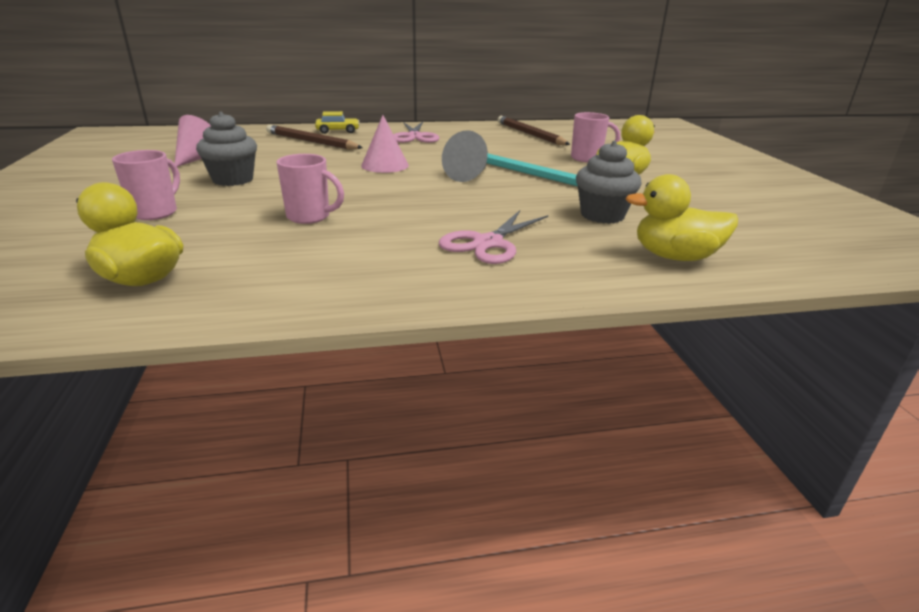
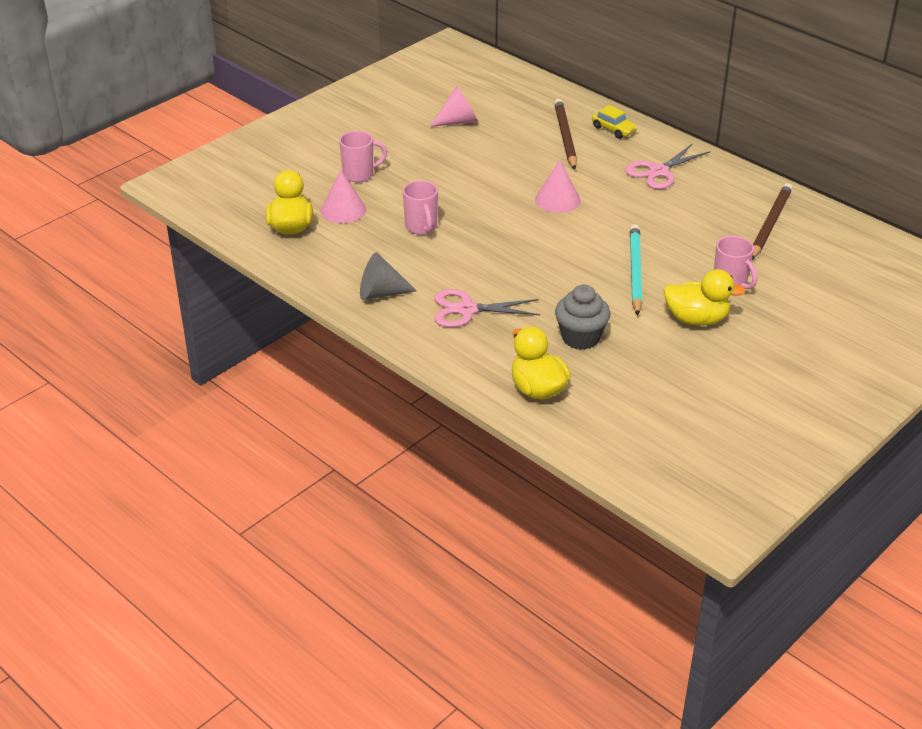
camera: 55 degrees right, 10 degrees up
grey cupcake [196,112,257,186] -> none
grey cone [442,130,488,182] -> grey cone moved to [360,252,417,300]
none -> pink cone [320,170,366,223]

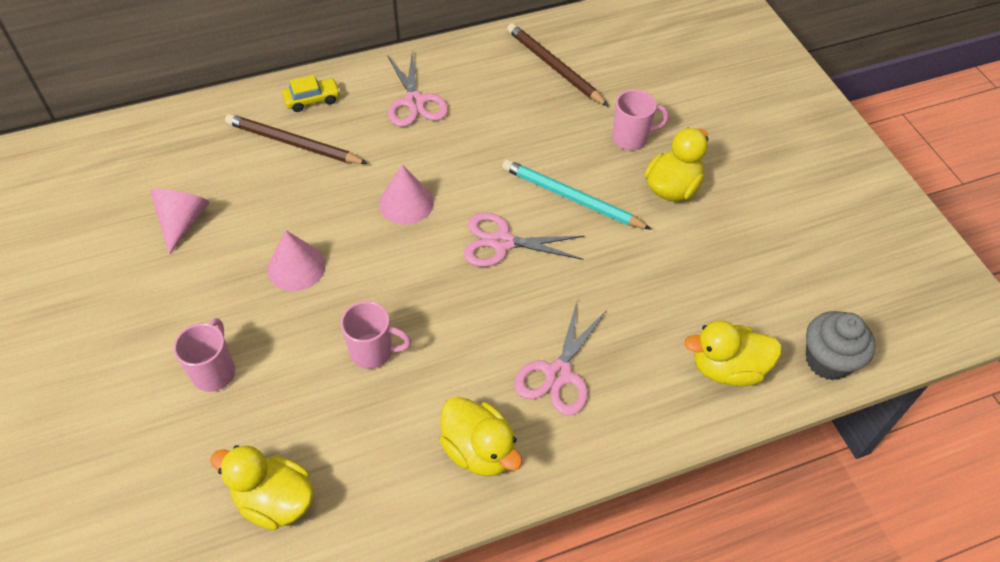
camera: 65 degrees left, 15 degrees up
pink cone [320,170,366,223] -> pink cone moved to [268,230,326,291]
grey cone [360,252,417,300] -> yellow duck [439,397,522,476]
grey cupcake [555,285,610,350] -> grey cupcake moved to [806,311,876,380]
none -> pink scissors [463,212,584,267]

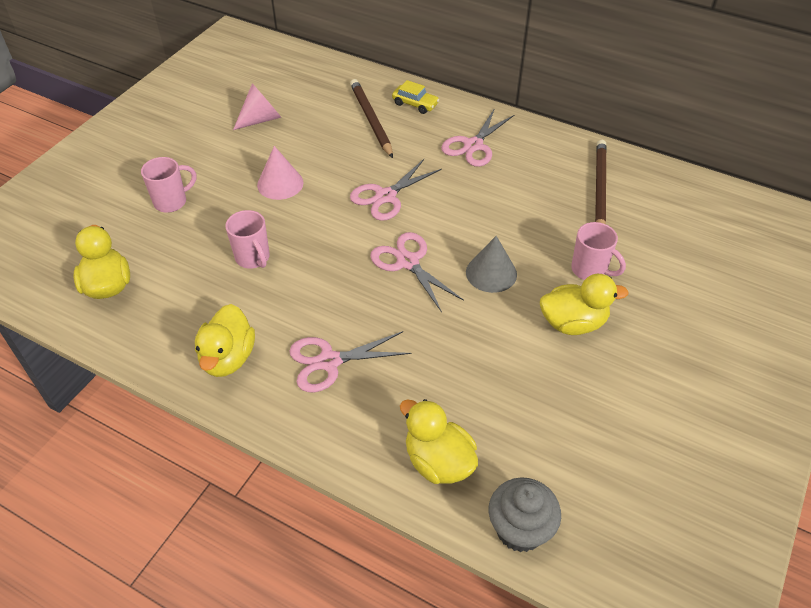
camera: 50 degrees right, 5 degrees down
pink cone [379,165,434,225] -> pink scissors [350,159,442,221]
turquoise pencil [502,160,652,230] -> grey cone [466,236,517,293]

